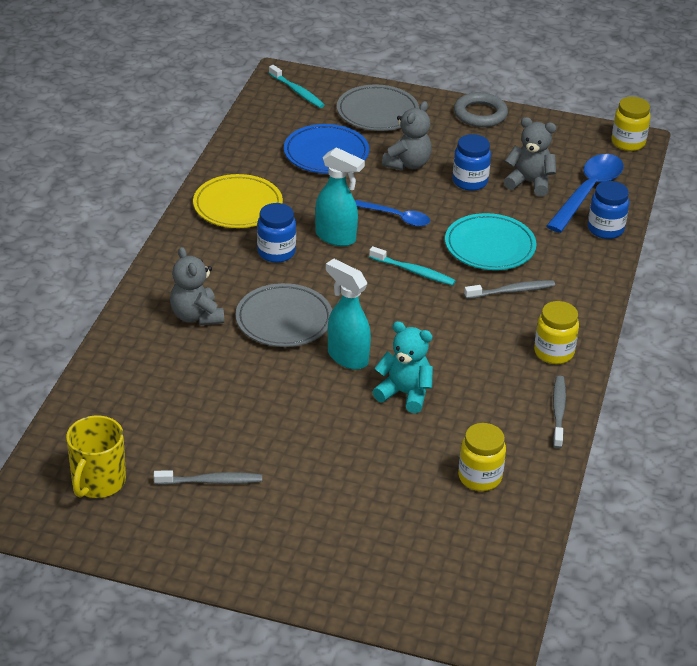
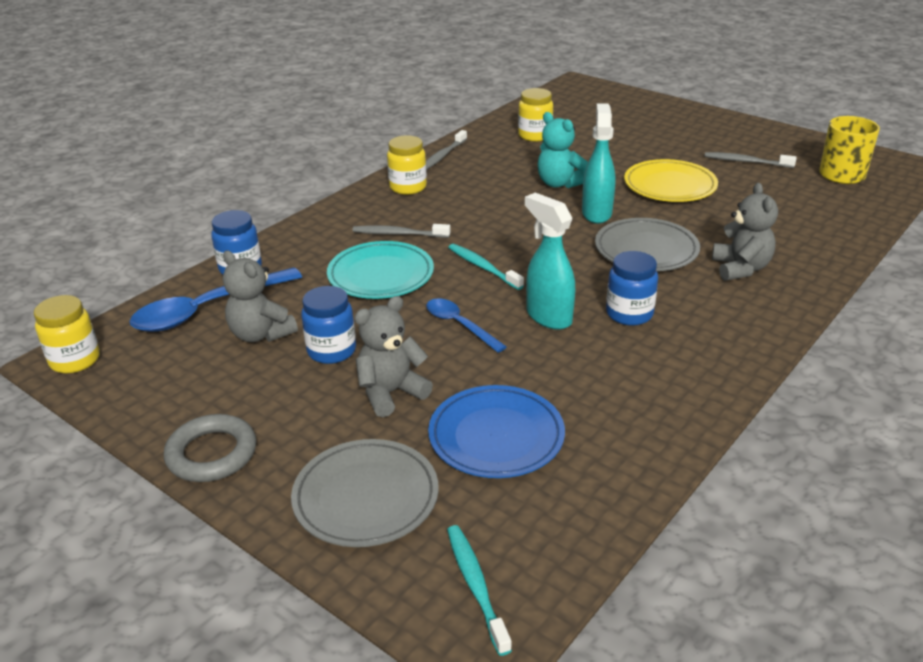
camera: 155 degrees left, 5 degrees down
yellow plate [193,174,283,228] -> yellow plate moved to [624,159,718,202]
turquoise spray bottle [326,259,371,369] -> turquoise spray bottle turned 150 degrees counterclockwise [582,103,616,224]

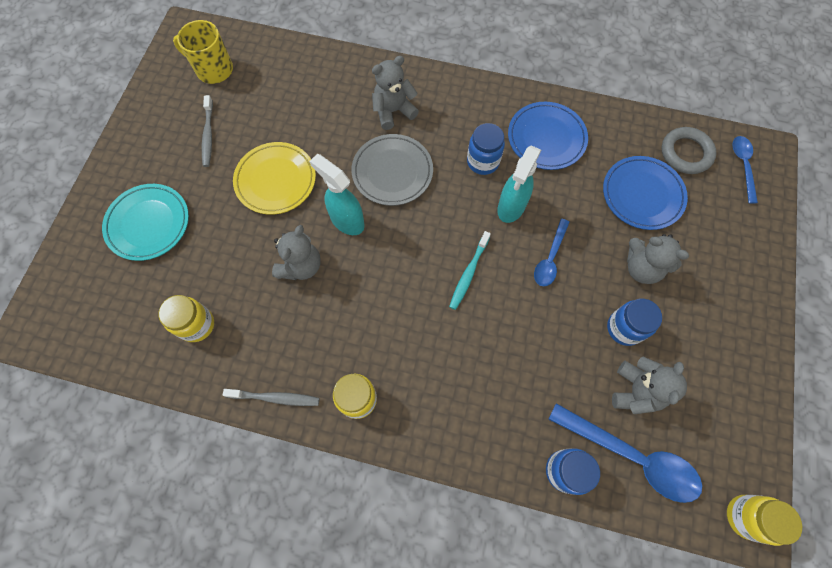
camera: 115 degrees left, 35 degrees up
grey ring [164,414,256,482] -> grey ring moved to [661,127,717,174]
grey plate [291,439,439,547] -> none
turquoise plate [327,241,434,299] -> turquoise plate moved to [102,184,189,261]
grey toothbrush [352,224,451,238] -> none
turquoise toothbrush [447,525,512,656] -> blue spoon [732,136,758,204]
turquoise teddy bear [537,112,588,188] -> grey teddy bear [272,225,321,280]
turquoise spray bottle [582,103,616,224] -> turquoise spray bottle turned 60 degrees clockwise [309,154,365,235]
none -> blue plate [508,102,588,170]

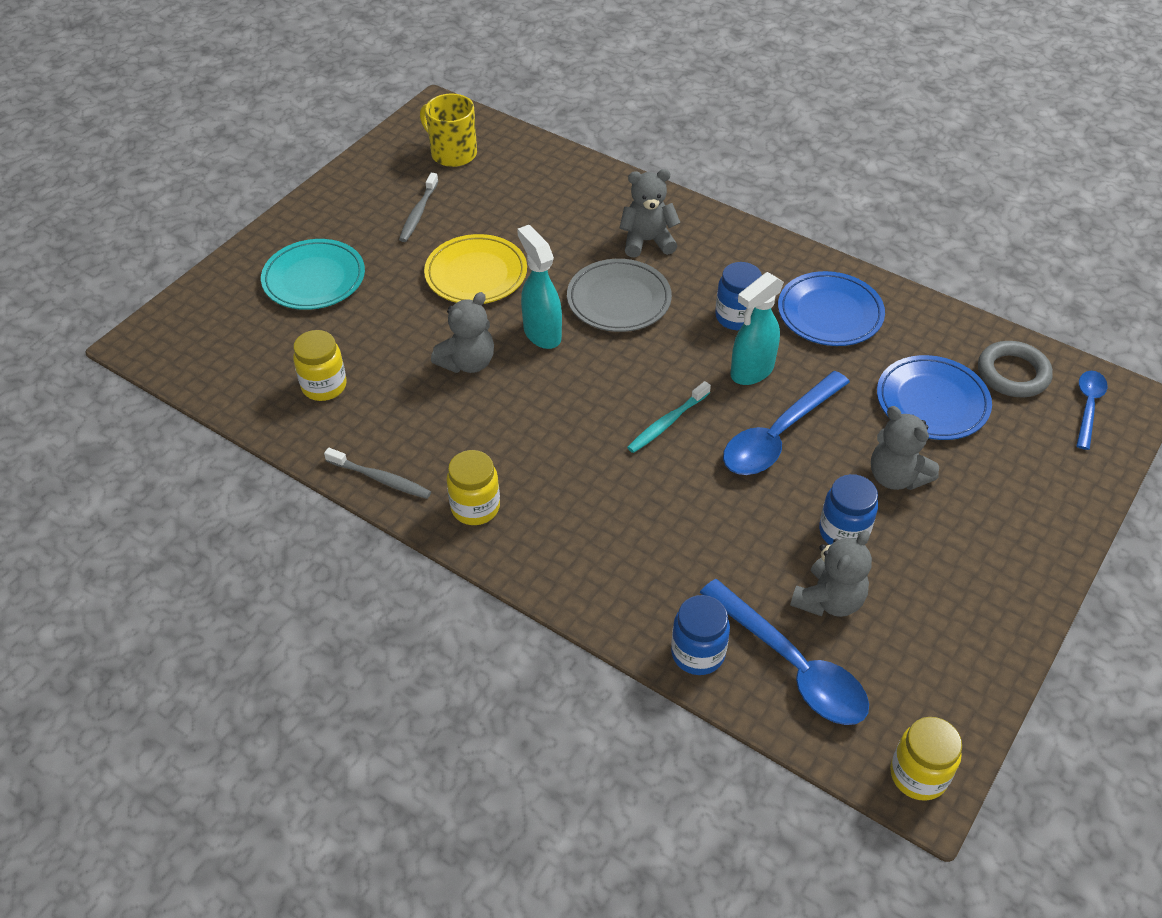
camera: 20 degrees right, 20 degrees down
blue spoon [534,219,570,286] -> blue spoon [723,371,850,475], size x1.73

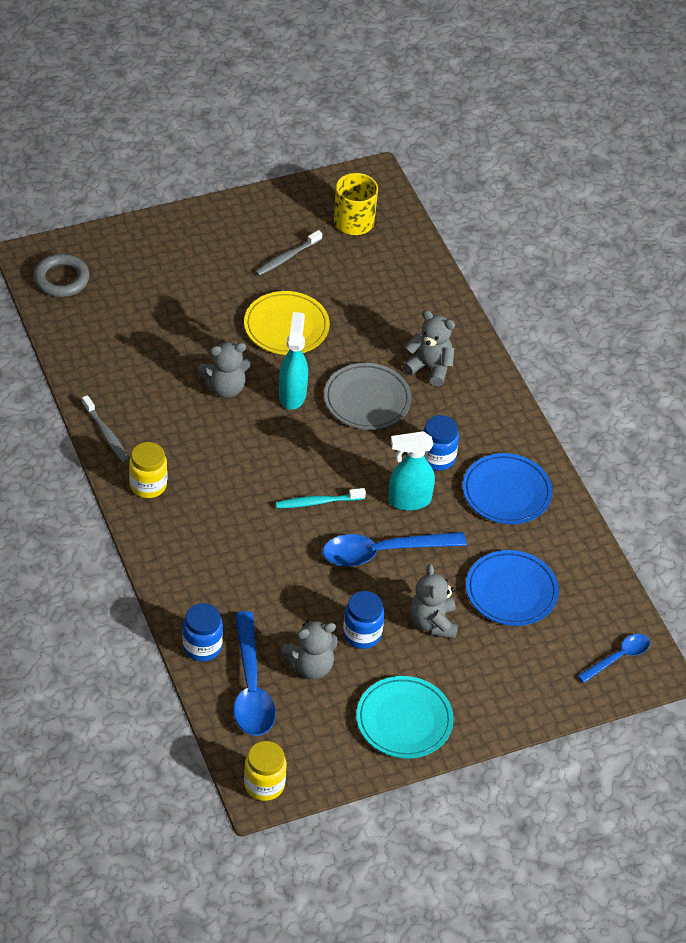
camera: 30 degrees right, 0 degrees up
turquoise plate [261,239,365,310] -> turquoise plate moved to [356,676,454,758]
yellow jar [293,330,347,401] -> none
grey ring [978,341,1053,397] -> grey ring moved to [33,254,89,297]

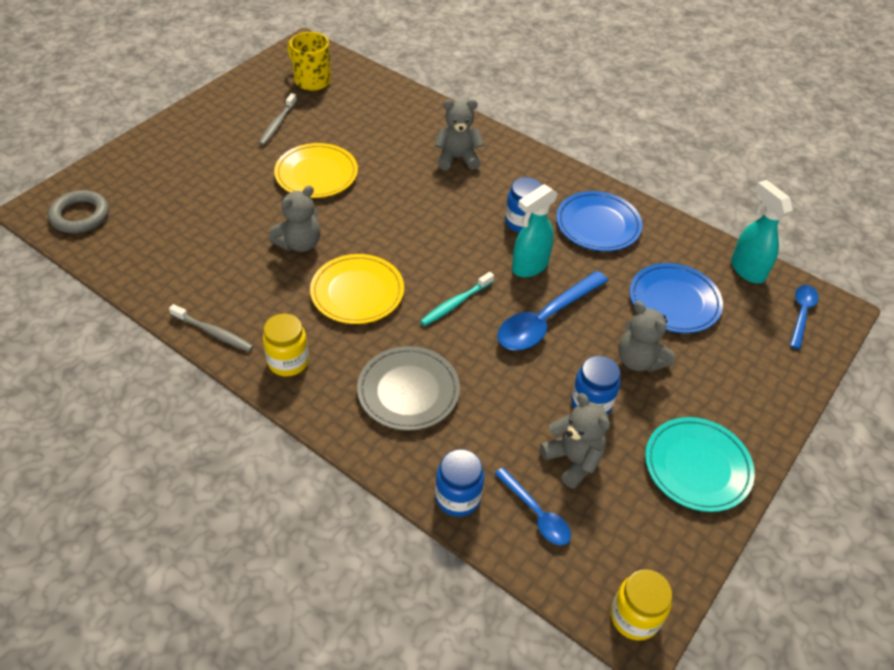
camera: 30 degrees left, 0 degrees up
blue spoon [234,611,276,736] -> blue spoon [494,467,571,545], size x0.58
turquoise spray bottle [279,312,308,410] -> turquoise spray bottle moved to [731,180,793,284]
grey teddy bear [282,620,338,679] -> grey teddy bear turned 75 degrees counterclockwise [540,393,610,489]
grey plate [324,363,412,430] -> grey plate moved to [357,346,460,431]
none -> yellow plate [310,254,404,324]

